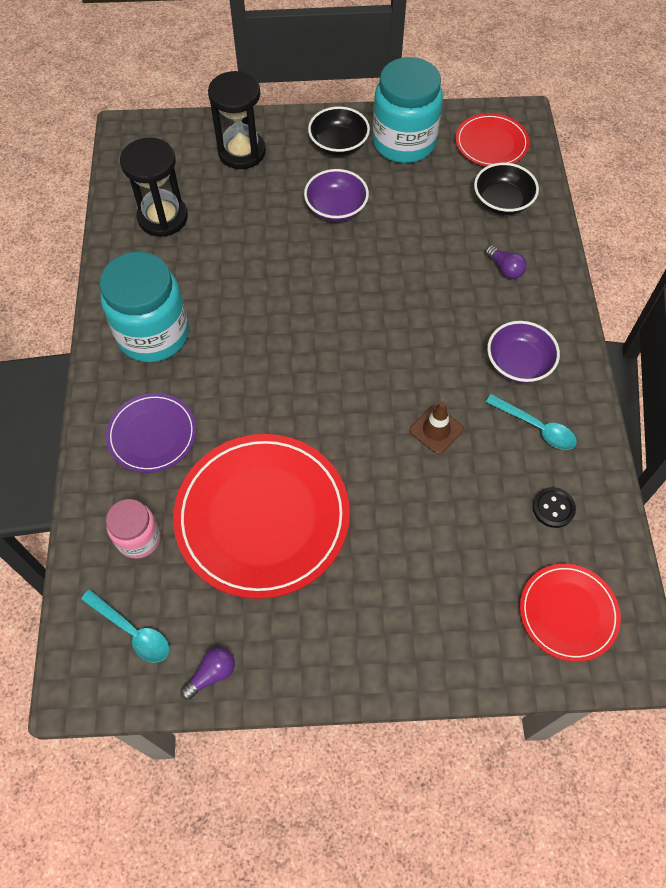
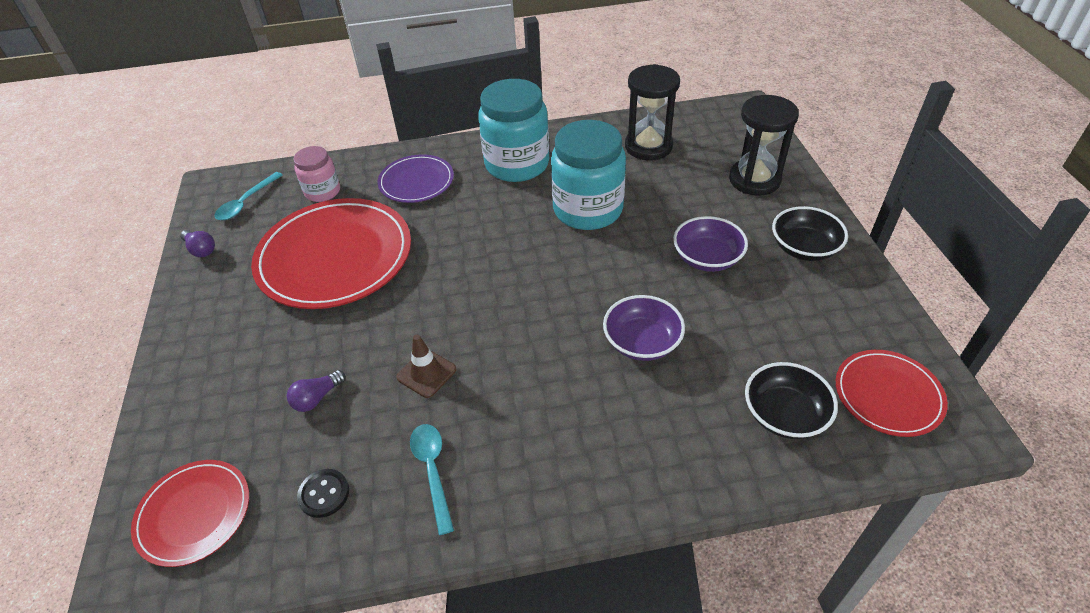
camera: 85 degrees right, 15 degrees down
turquoise jar [373,57,443,163] -> turquoise jar moved to [551,120,626,230]
purple light bulb [485,245,527,279] -> purple light bulb moved to [287,370,346,412]
turquoise spoon [486,394,577,450] -> turquoise spoon turned 135 degrees clockwise [410,424,454,535]
purple bowl [487,321,560,383] -> purple bowl moved to [603,295,685,361]

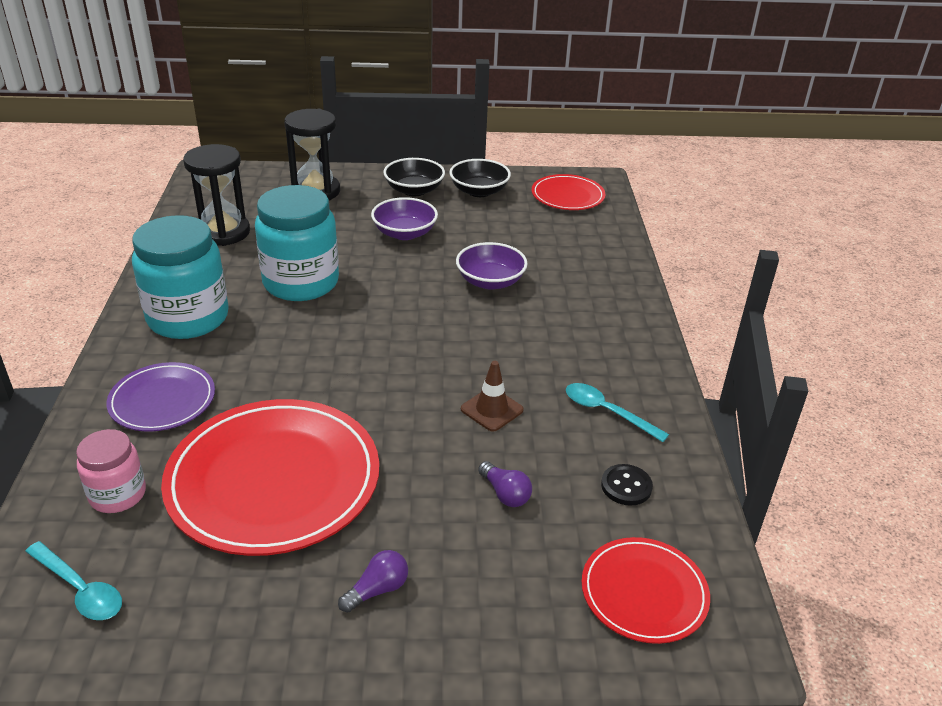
camera: 85 degrees left, 10 degrees down
purple light bulb [180,230,215,257] -> purple light bulb moved to [338,550,408,613]
turquoise spoon [410,424,454,535] -> turquoise spoon turned 45 degrees clockwise [566,383,669,442]
black bowl [745,362,838,439] -> black bowl moved to [449,159,511,197]

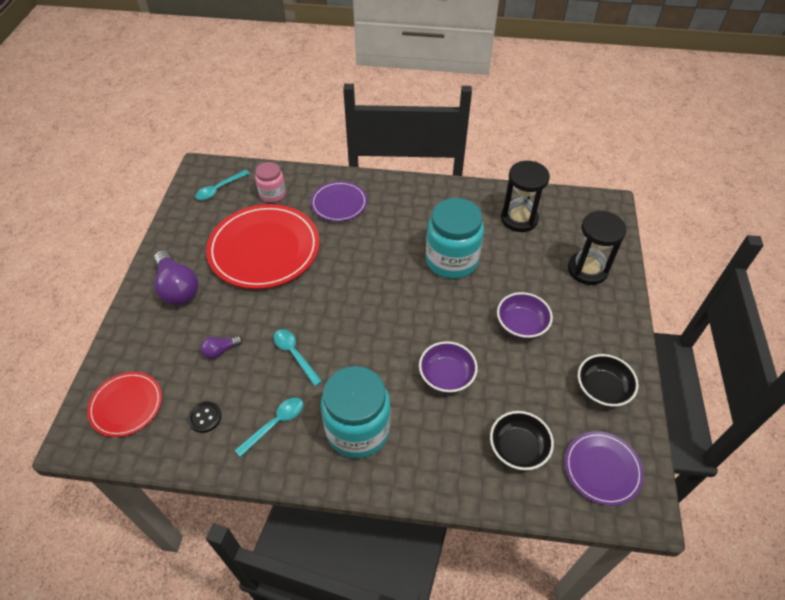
camera: 100 degrees right, 15 degrees up
turquoise jar [132,215,229,339] -> turquoise jar moved to [321,366,390,458]
purple light bulb [338,550,408,613] -> purple light bulb [154,250,198,305], size x2.02
black bowl [383,158,445,196] -> black bowl moved to [490,411,554,470]
brown traffic cone [461,361,524,432] -> turquoise spoon [274,329,322,386]
red plate [532,174,605,210] -> purple plate [565,431,644,506]

